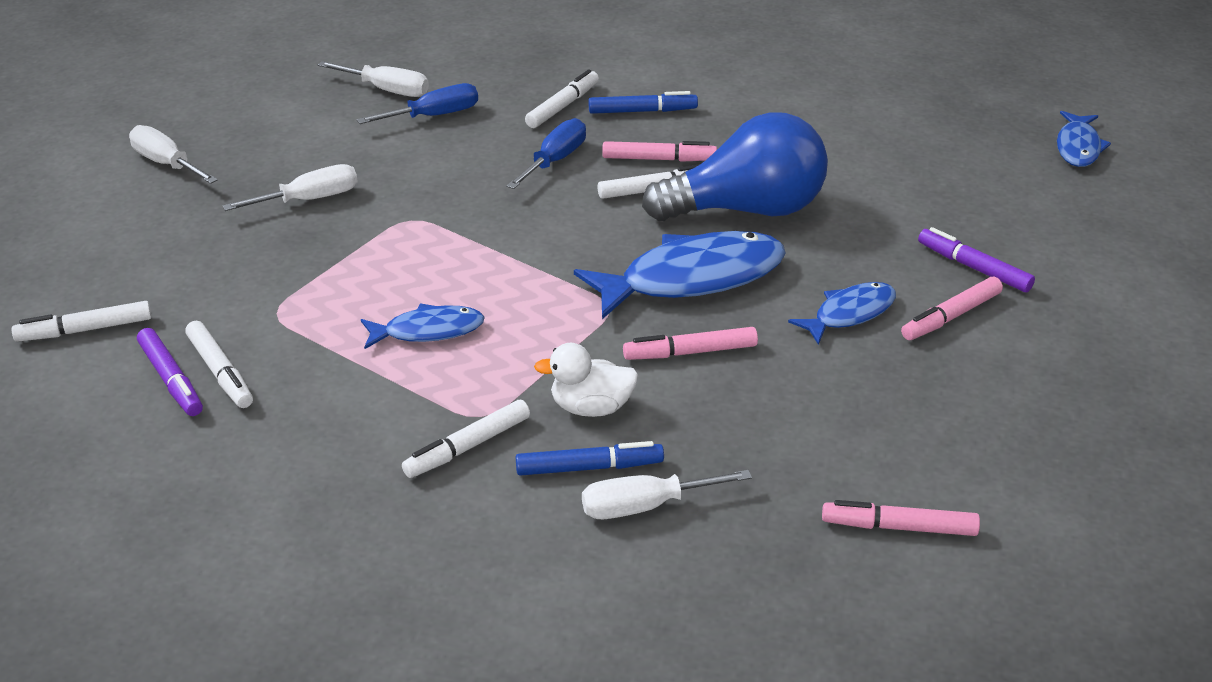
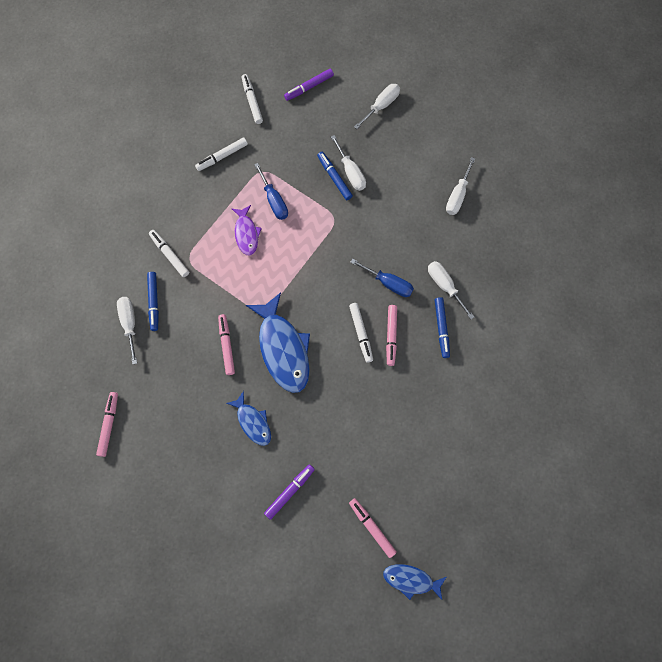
camera: 90 degrees right, 35 degrees up
purple marker [137,328,203,416] -> purple marker moved to [284,69,334,101]
blue screwdriver [357,83,478,124] -> blue screwdriver moved to [254,163,288,220]
blue fish [361,303,485,349] -> purple fish [231,205,262,255]
white marker [525,69,599,128] -> white screwdriver [428,261,474,319]
white duck [534,343,639,417] -> none
blue light bulb [642,112,828,221] -> none
pink marker [901,277,1003,340] -> pink marker moved to [349,498,397,558]
none -> blue marker [317,152,353,200]

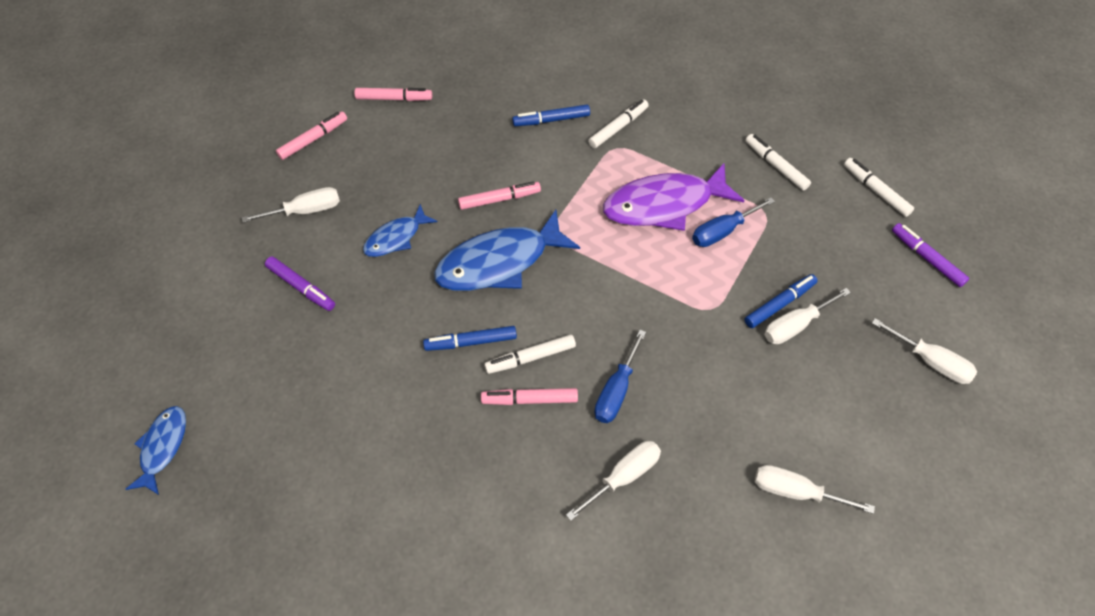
camera: 85 degrees right, 15 degrees down
white screwdriver [117,297,137,364] -> white screwdriver moved to [242,187,340,223]
purple fish [231,205,262,255] -> purple fish [603,163,745,231], size x1.81
white marker [242,74,263,124] -> white marker turned 105 degrees counterclockwise [844,158,914,217]
pink marker [349,498,397,558] -> pink marker moved to [276,111,347,160]
blue marker [435,297,450,358] -> blue marker moved to [423,326,517,351]

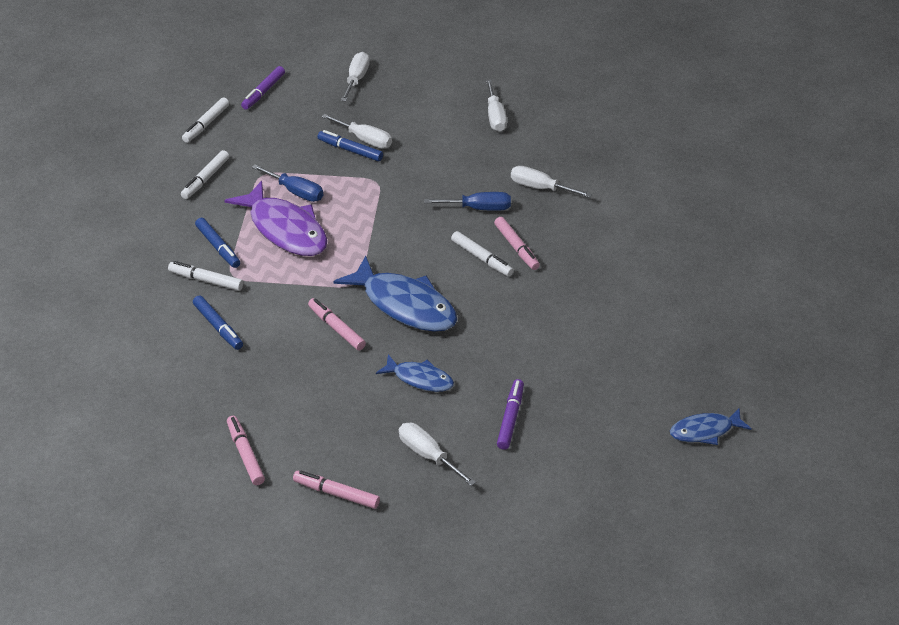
camera: 115 degrees left, 15 degrees down
blue marker [423,326,517,351] -> blue marker moved to [195,218,240,268]

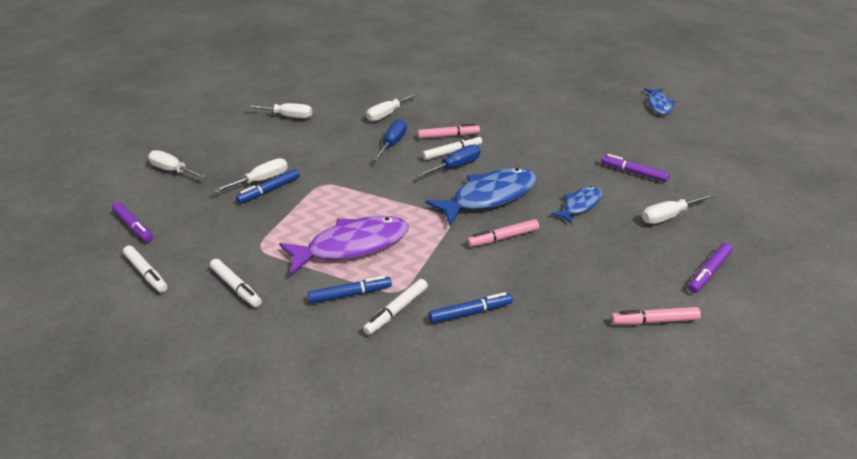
camera: 70 degrees left, 5 degrees down
blue screwdriver [251,165,323,202] -> blue screwdriver moved to [417,145,480,177]
pink marker [293,471,380,509] -> purple marker [688,243,732,293]

